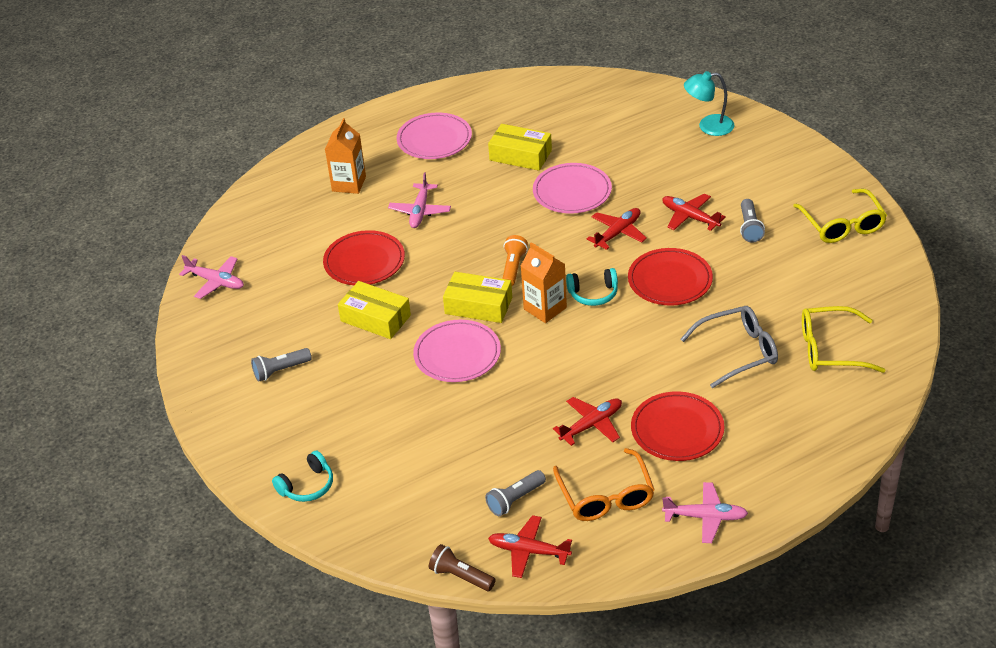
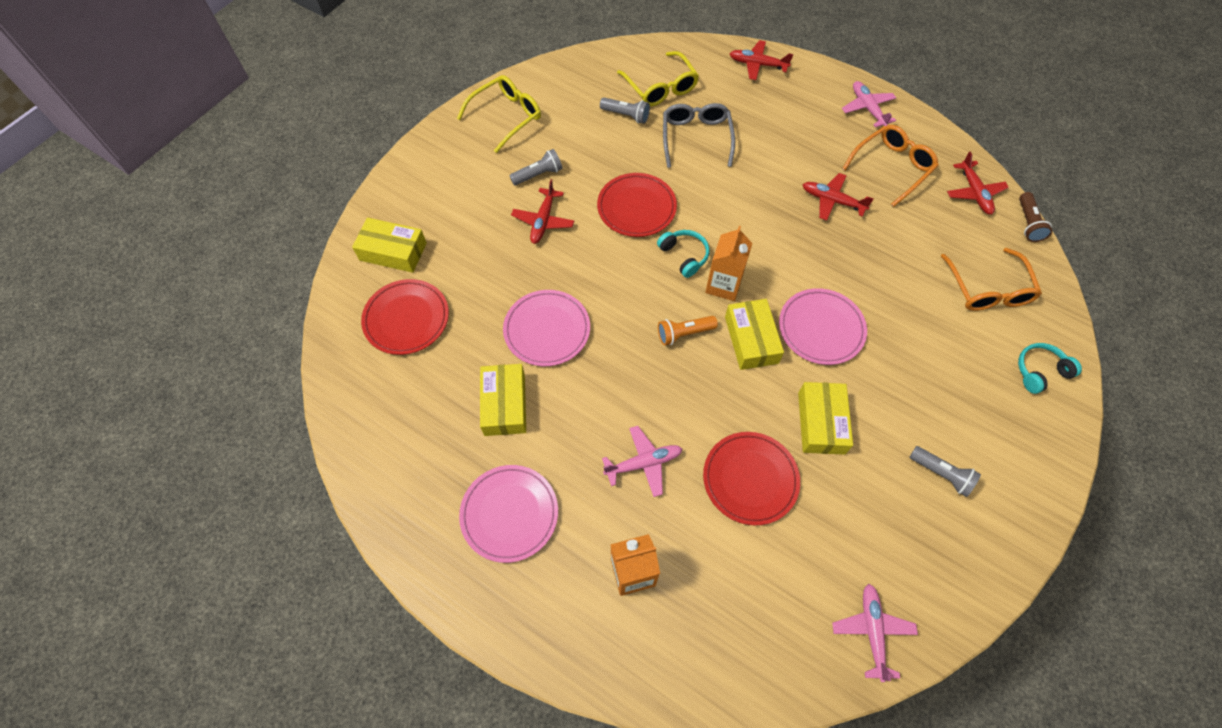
camera: 120 degrees left, 20 degrees up
turquoise headphones [272,451,333,502] -> turquoise headphones turned 45 degrees counterclockwise [1018,343,1082,394]
grey flashlight [485,470,546,516] -> grey flashlight moved to [600,97,650,124]
red plane [587,208,647,250] -> red plane moved to [730,40,793,80]
red plate [631,392,724,461] -> red plate moved to [361,279,449,355]
grey glasses [681,306,778,388] -> grey glasses turned 45 degrees clockwise [663,103,735,168]
turquoise lamp [684,71,734,136] -> yellow box [352,218,427,273]
none -> orange glasses [941,248,1042,311]

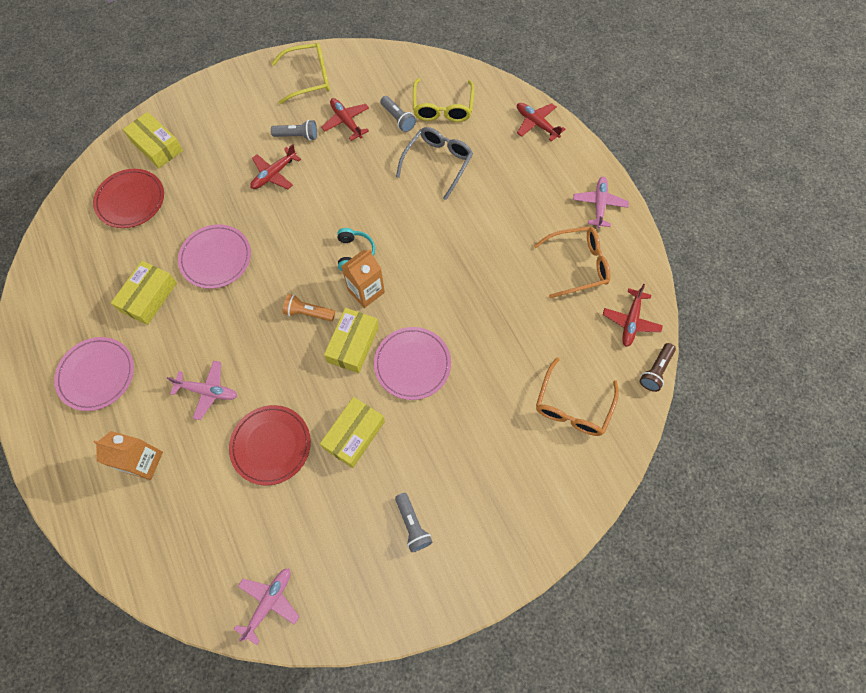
camera: 30 degrees right, 5 degrees up
red plate [597,173,677,237] -> none
red plane [802,173,873,221] -> red plane moved to [321,98,369,141]
turquoise headphones [1018,343,1082,394] -> none

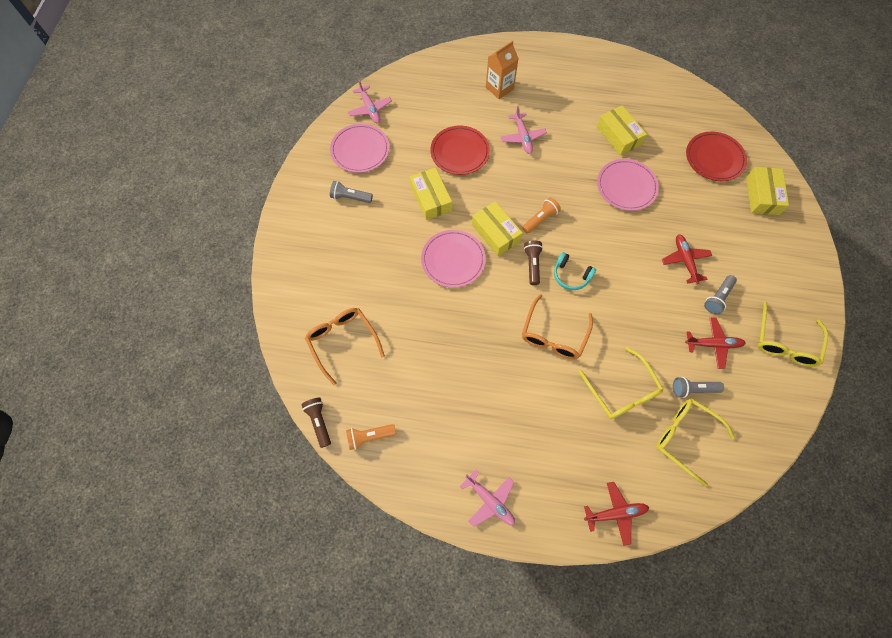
camera: 125 degrees right, 0 degrees up
pink plate [54,337,134,411] -> pink plate moved to [330,124,390,173]
yellow box [123,112,183,168] -> yellow box turned 75 degrees counterclockwise [746,167,789,215]
pink plane [167,360,237,420] -> pink plane turned 60 degrees counterclockwise [501,106,547,154]
orange carton [341,250,385,308] -> brown flashlight [524,240,543,285]
grey glasses [396,127,473,200] -> yellow glasses [579,347,664,419]
orange glasses [534,226,610,298] -> orange glasses moved to [522,294,593,360]
red plane [603,284,663,347] -> orange flashlight [346,424,396,450]

